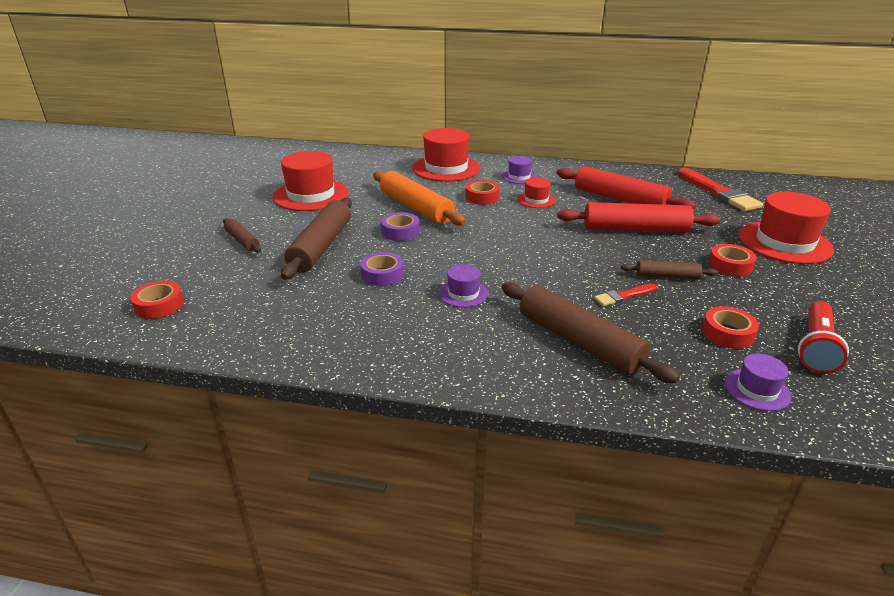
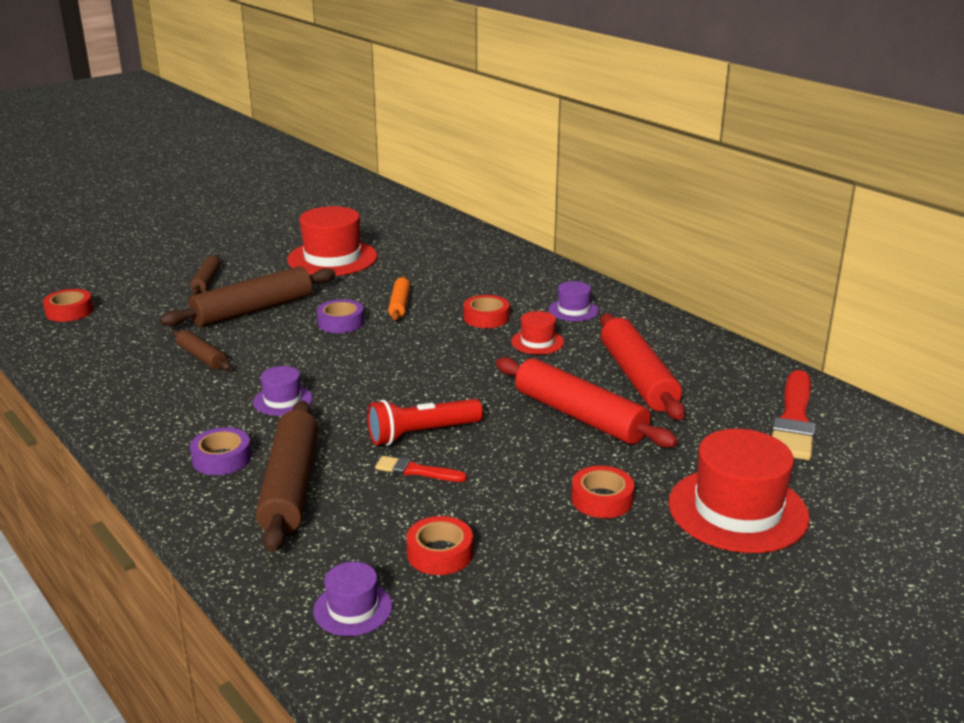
camera: 40 degrees right, 5 degrees down
purple tape [360,252,404,286] -> purple tape moved to [190,427,251,475]
orange rolling pin [373,171,466,226] -> orange rolling pin [388,276,410,321], size x0.52
red hat [412,128,480,182] -> none
brown rolling pin [621,260,718,279] -> brown rolling pin moved to [172,330,231,370]
red flashlight [798,301,849,374] -> red flashlight moved to [367,399,483,446]

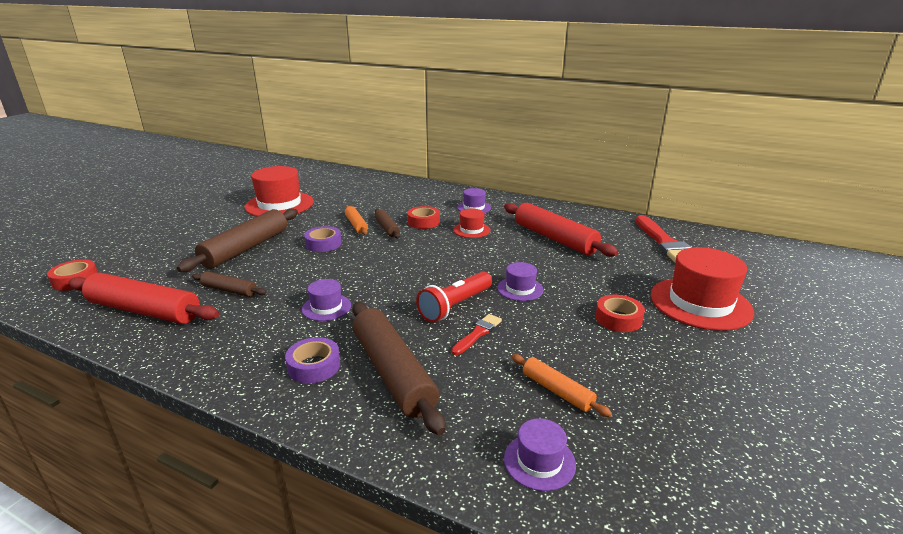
camera: 25 degrees left, 0 degrees up
brown rolling pin [190,255,220,295] -> brown rolling pin moved to [375,209,400,239]
red brush [375,456,467,482] -> red brush turned 135 degrees clockwise [451,314,502,355]
red tape [406,516,473,575] -> orange rolling pin [512,354,612,417]
red rolling pin [496,357,678,448] -> red rolling pin moved to [68,273,219,324]
none -> purple hat [497,262,544,301]

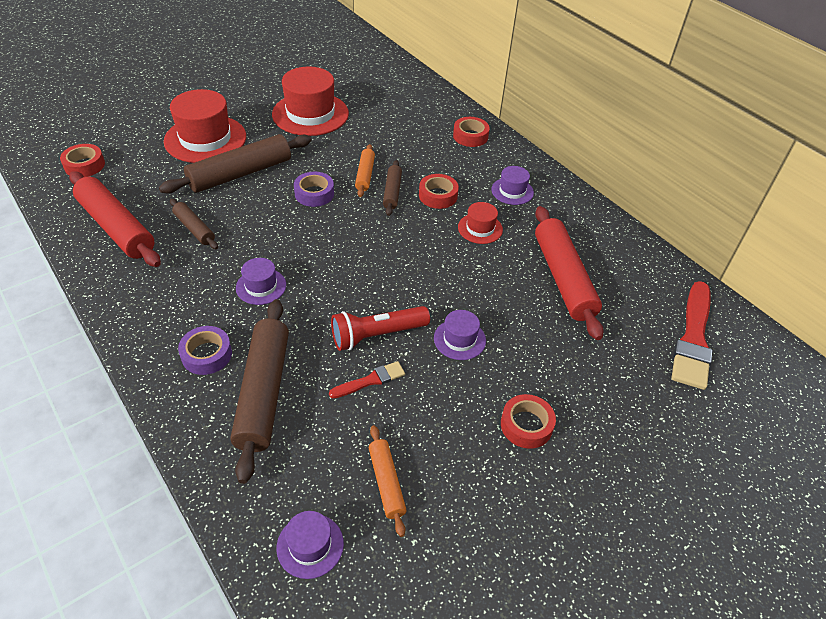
camera: 25 degrees right, 20 degrees up
red hat [651,247,754,331] -> red hat moved to [164,89,246,163]
none -> red tape [453,117,490,147]

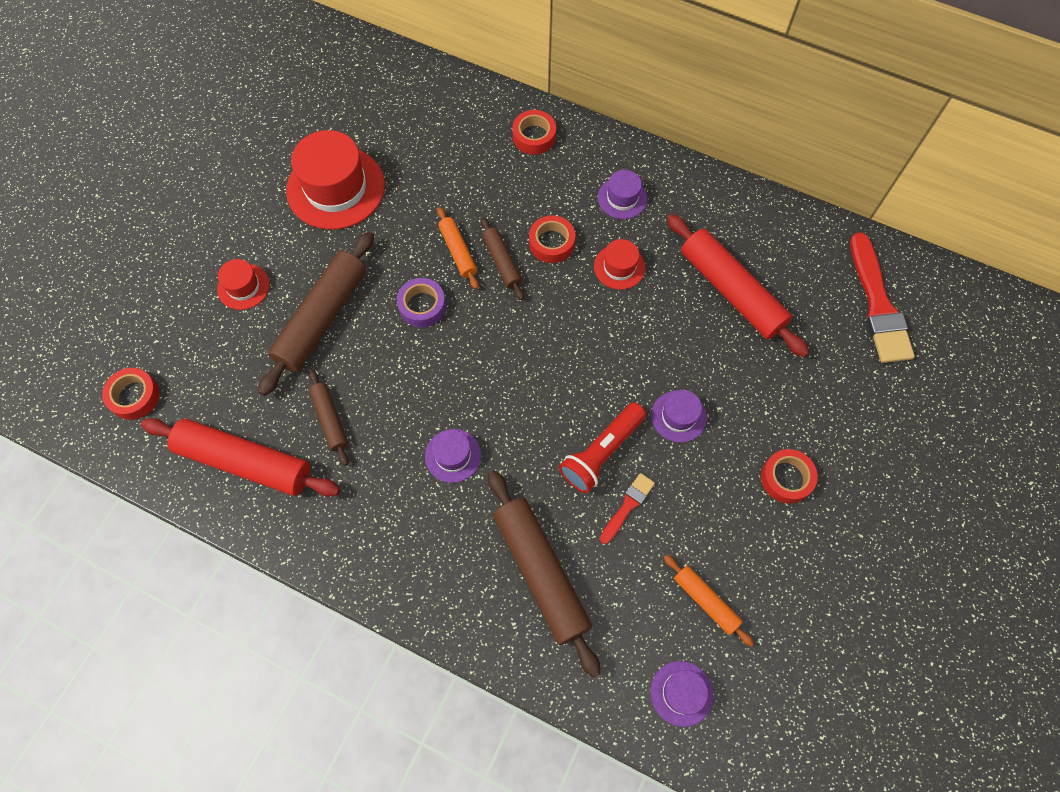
camera: 25 degrees left, 20 degrees up
red hat [164,89,246,163] -> red hat [217,259,270,310], size x0.50
brown rolling pin [170,199,218,249] -> brown rolling pin turned 45 degrees clockwise [309,370,349,466]
purple tape [178,326,232,375] -> none

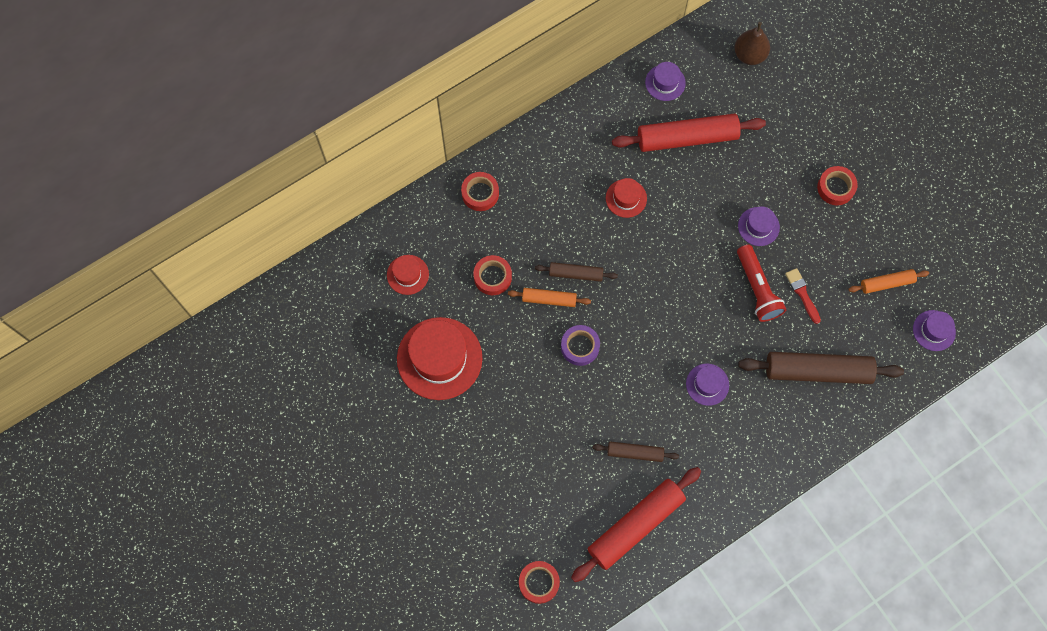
camera: 60 degrees left, 5 degrees up
red hat [217,259,270,310] -> red hat moved to [387,255,429,295]
brown rolling pin [258,231,374,396] -> none
red tape [529,215,575,263] -> red tape moved to [474,255,512,295]
purple hat [598,170,647,219] -> purple hat moved to [645,62,686,101]
red brush [850,232,915,363] -> brown pear [735,22,770,65]

